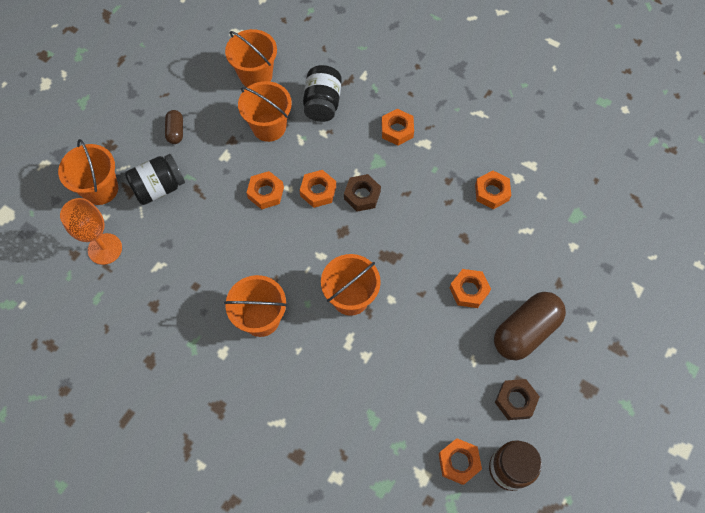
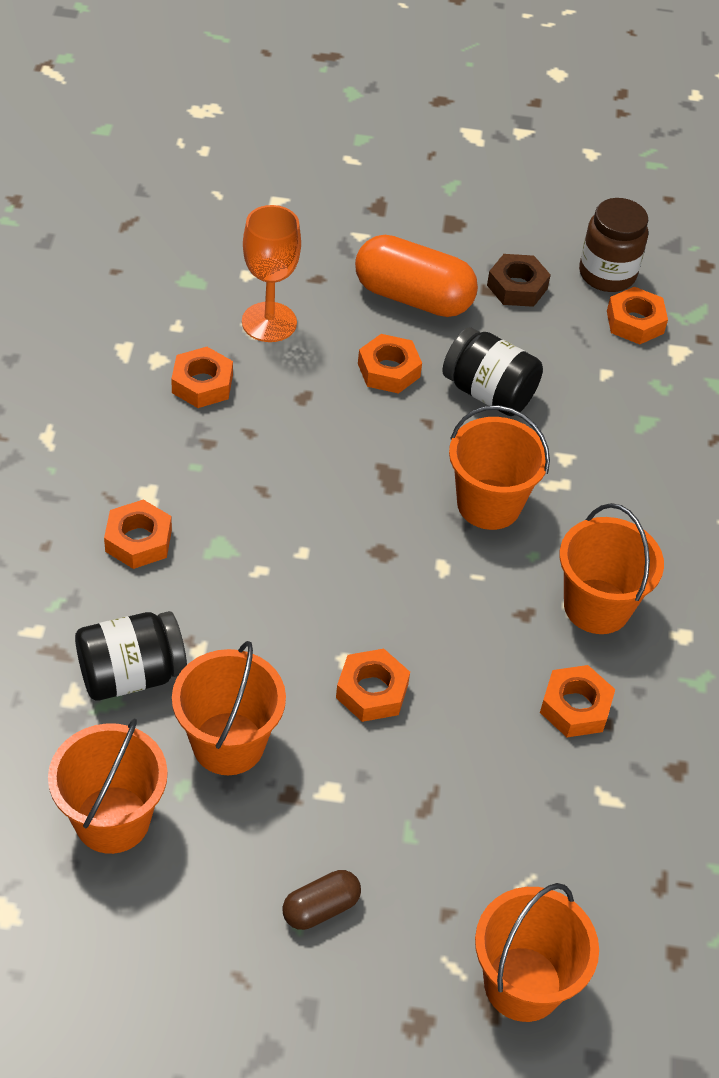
camera: 120 degrees left, 15 degrees down
orange goblet [60,198,122,265] -> orange goblet moved to [242,205,301,342]
black jar [125,154,185,205] -> black jar moved to [442,327,543,416]
orange nut [300,170,336,208] -> orange nut moved to [540,665,615,737]
brown nut [344,174,381,212] -> none
brown capsule [494,292,566,360] -> orange capsule [355,235,478,317]

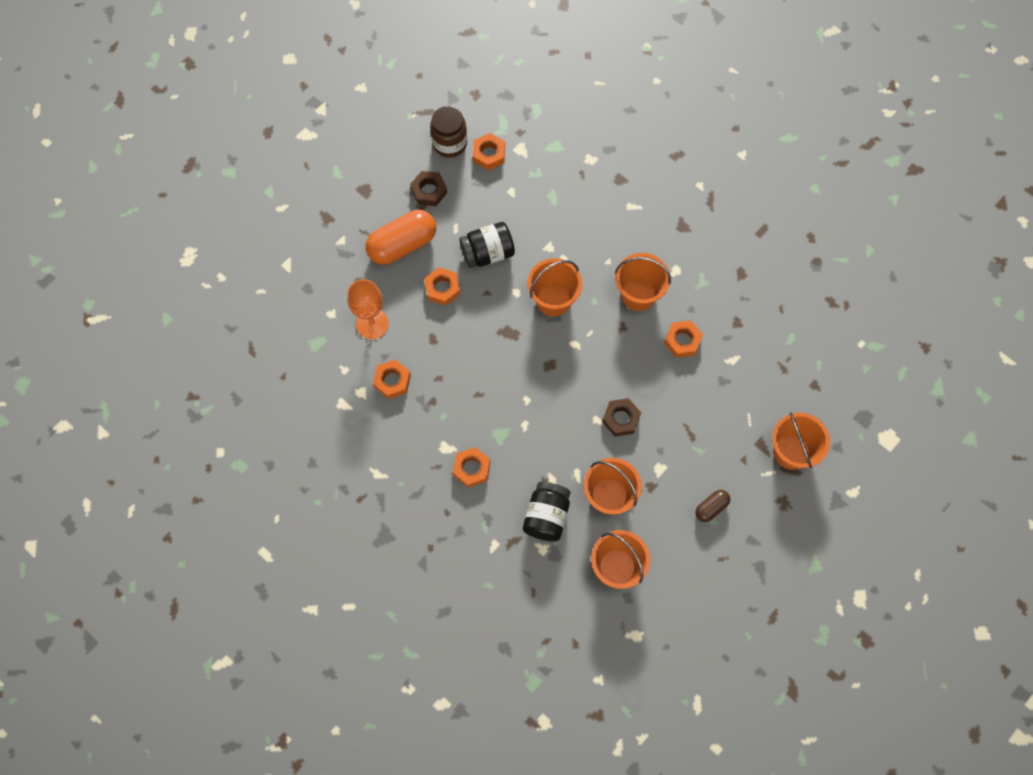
camera: 50 degrees left, 20 degrees up
brown capsule [283,870,361,930] -> brown capsule turned 45 degrees clockwise [695,490,730,522]
orange nut [336,649,410,722] -> brown nut [602,398,641,437]

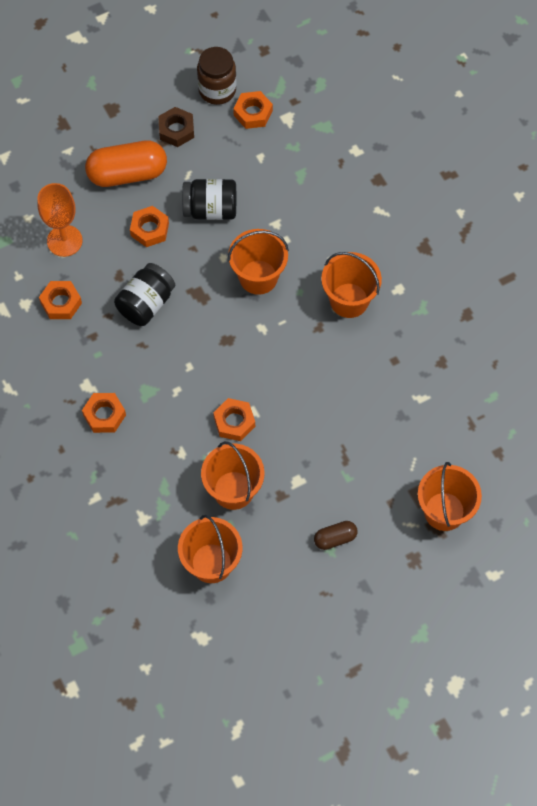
camera: 20 degrees right, 5 degrees down
black jar [523,481,570,542] -> black jar moved to [114,263,175,326]
brown nut [602,398,641,437] -> none
orange nut [664,321,703,357] -> orange nut moved to [213,398,255,441]

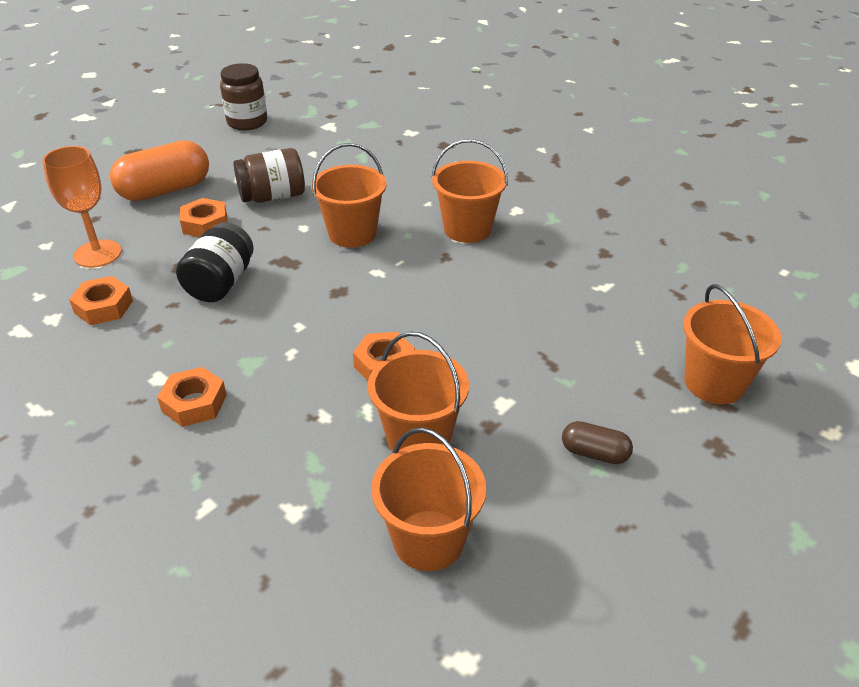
camera: 20 degrees left, 25 degrees down
brown nut [158,107,194,147] -> none
black jar [182,179,236,220] -> brown jar [234,148,305,203]
orange nut [233,91,273,129] -> none
brown capsule [314,521,358,550] -> brown capsule turned 60 degrees clockwise [562,421,633,464]

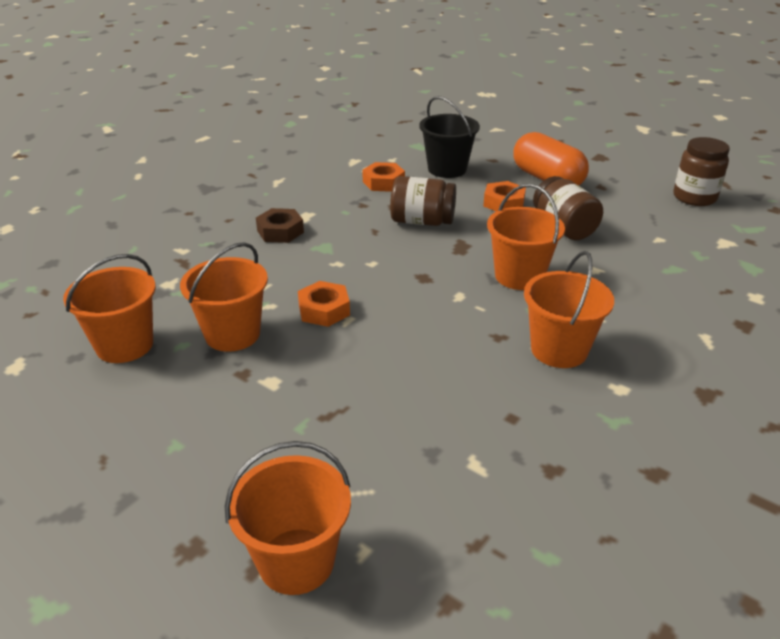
camera: 85 degrees right, 5 degrees down
orange goblet [42,146,122,268] -> black bucket [419,96,480,178]
orange nut [157,367,227,427] -> brown nut [256,208,304,243]
black jar [176,222,254,302] -> brown jar [390,176,456,226]
brown capsule [562,421,633,464] -> none

